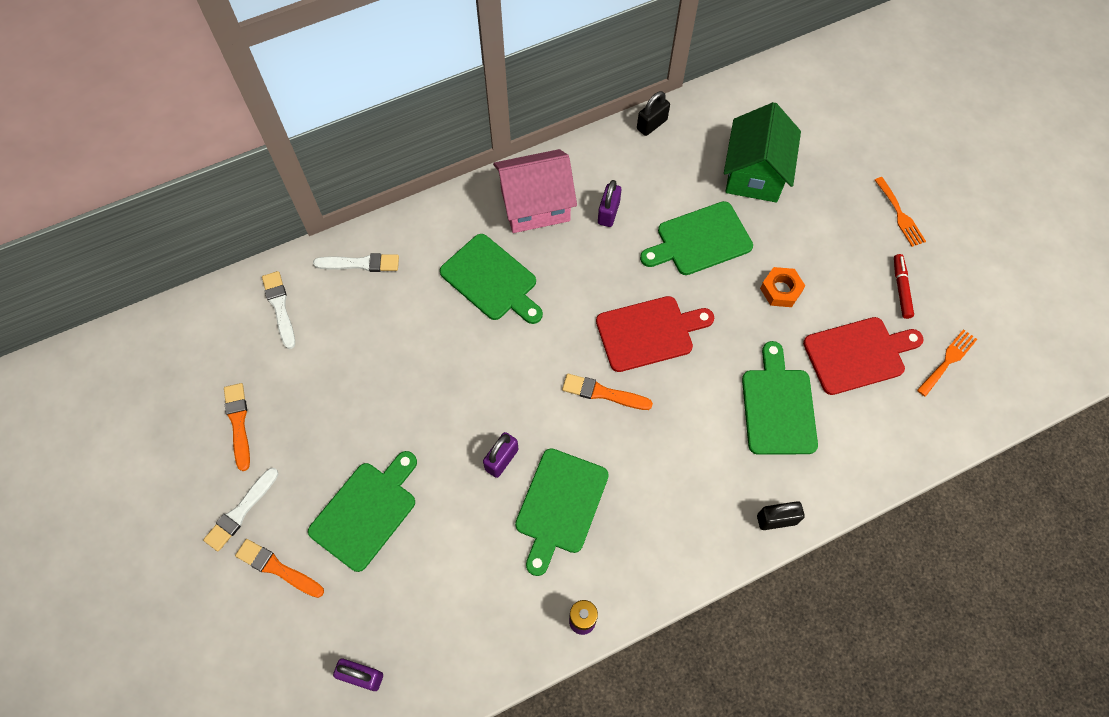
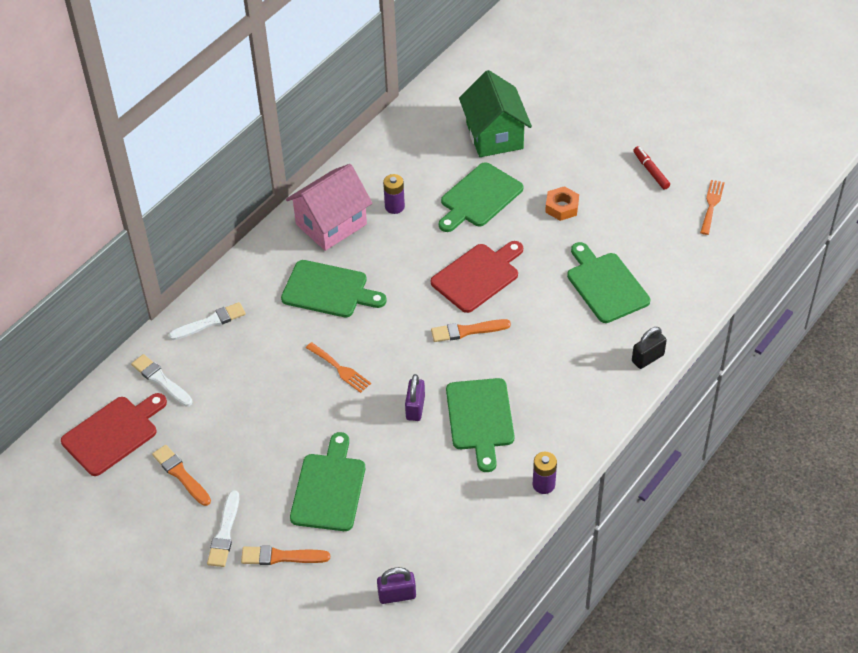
camera: 25 degrees left, 15 degrees down
purple padlock [598,180,621,227] -> purple battery [383,174,405,214]
black padlock [637,91,670,136] -> none
red cutting board [803,317,924,395] -> red cutting board moved to [61,393,167,476]
orange fork [875,177,926,247] -> orange fork moved to [306,342,371,393]

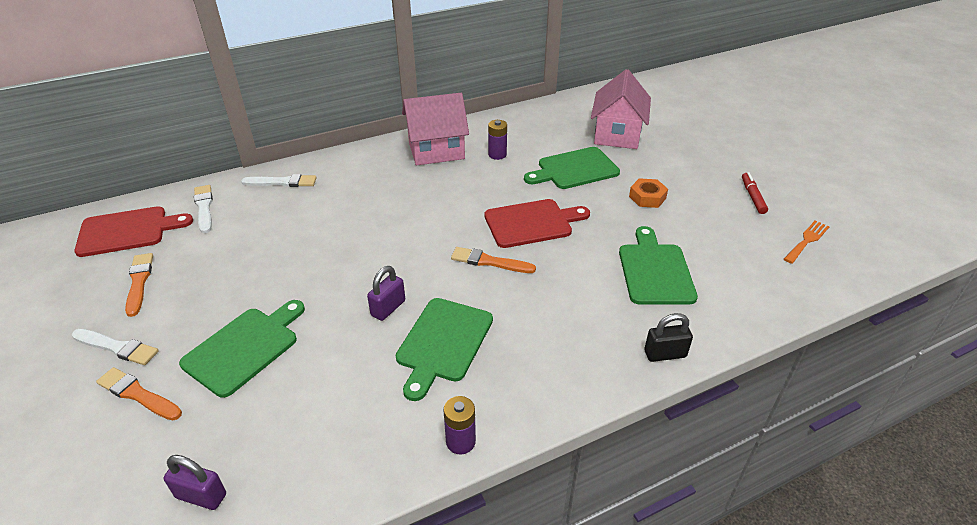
camera: 25 degrees right, 10 degrees down
white brush [207,490,239,567] -> white brush turned 105 degrees counterclockwise [72,329,159,365]
green cutting board [281,260,387,317] -> none
orange fork [306,342,371,393] -> none
green house [459,70,532,157] -> pink house [591,69,651,149]

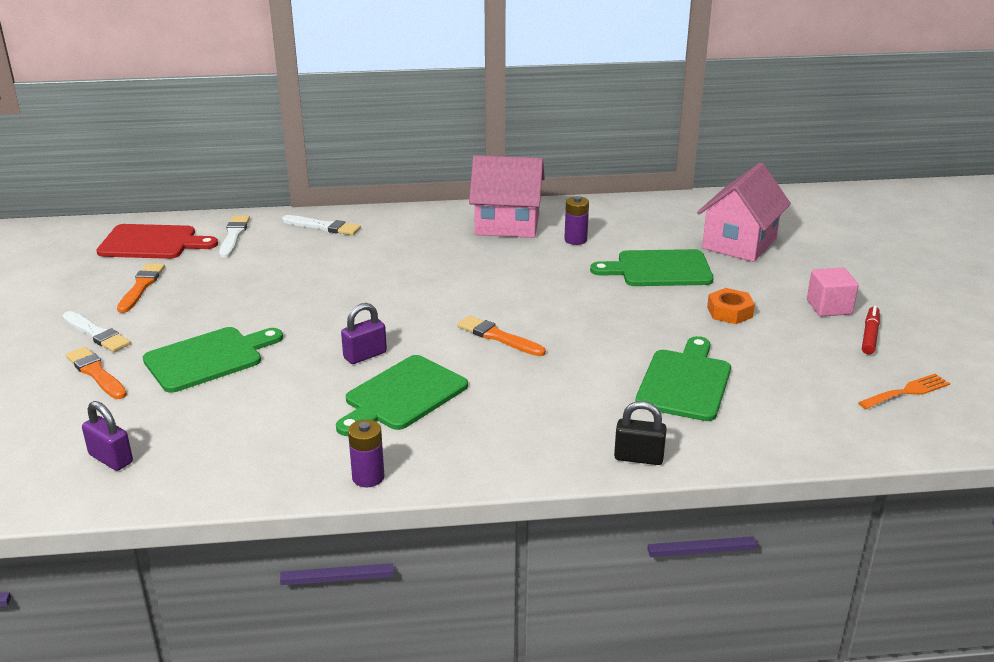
camera: 20 degrees right, 10 degrees down
red cutting board [484,199,590,248] -> none
none -> pink cube [807,268,859,316]

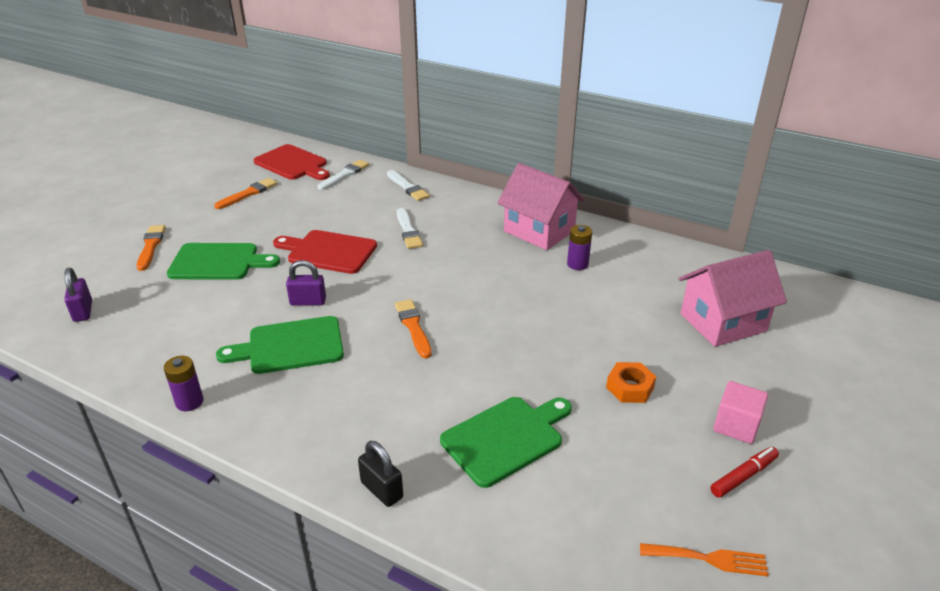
camera: 35 degrees right, 5 degrees up
white brush [62,311,131,352] -> white brush moved to [397,208,423,249]
green cutting board [590,249,714,286] -> none
none -> red cutting board [273,230,377,274]

